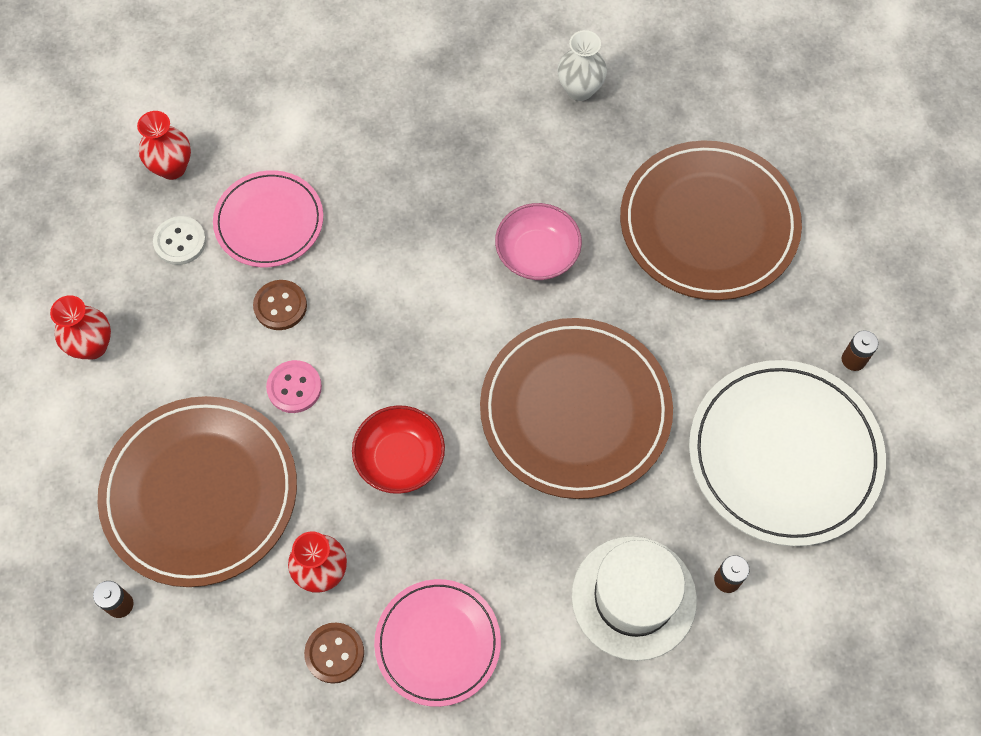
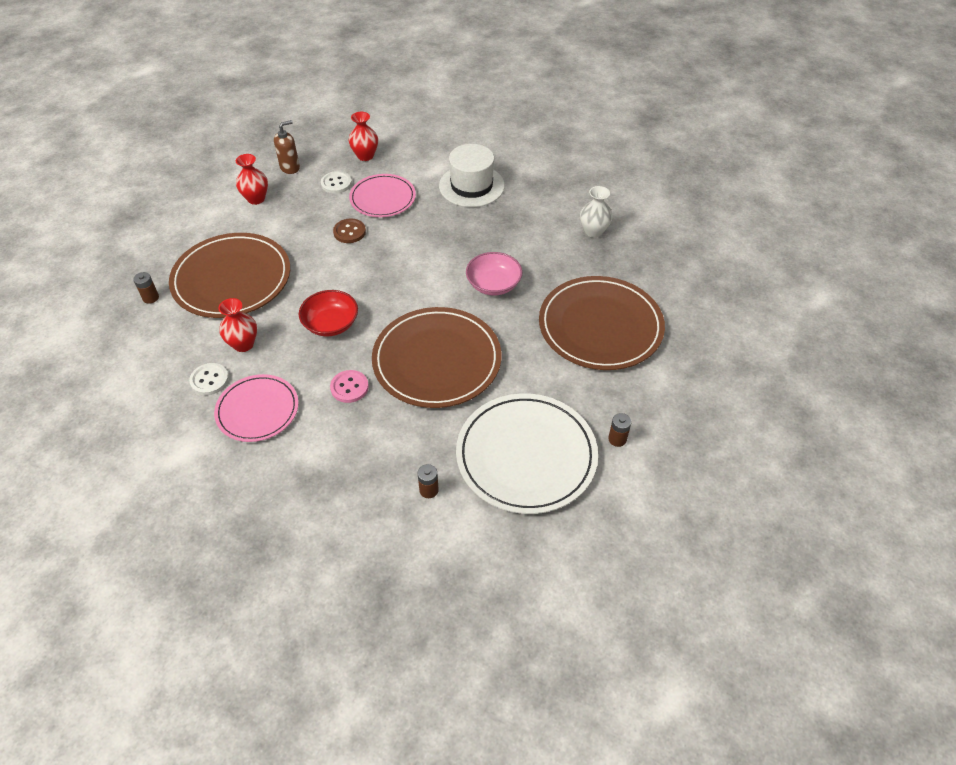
camera: 40 degrees right, 15 degrees down
pink button [266,360,322,413] -> pink button moved to [330,370,369,403]
brown button [304,622,364,684] -> white button [189,363,229,395]
white hat [571,536,697,661] -> white hat moved to [439,144,505,207]
none -> brown soap dispenser [274,120,300,174]

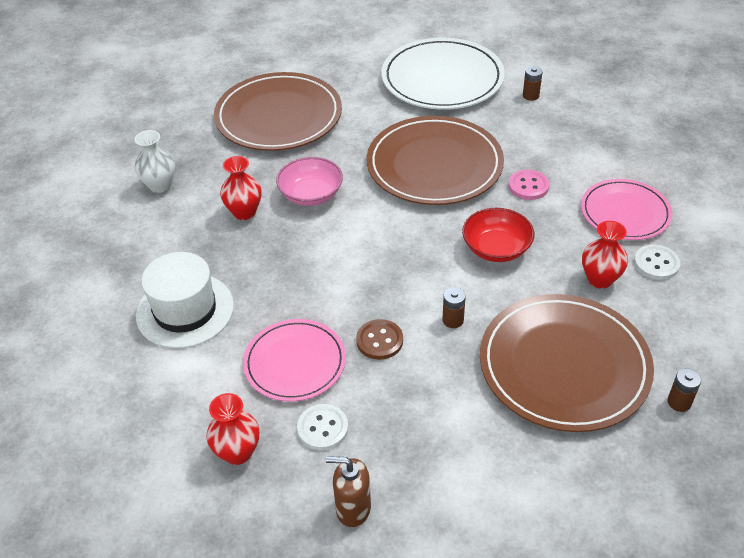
camera: 135 degrees left, 5 degrees down
red vase [236,154,268,205] -> red vase moved to [220,156,262,220]
brown battery [608,413,631,447] -> brown battery moved to [442,287,466,328]

